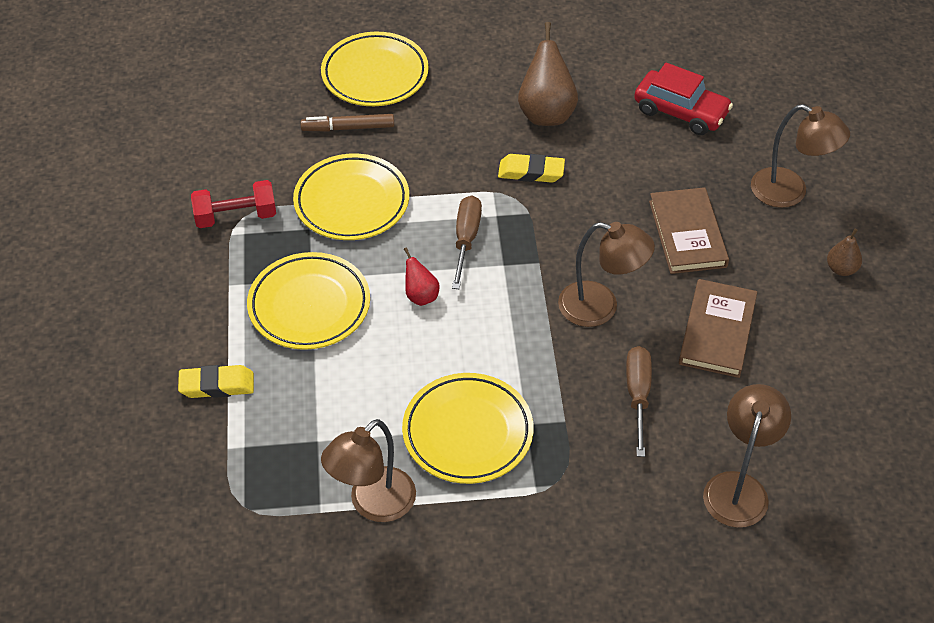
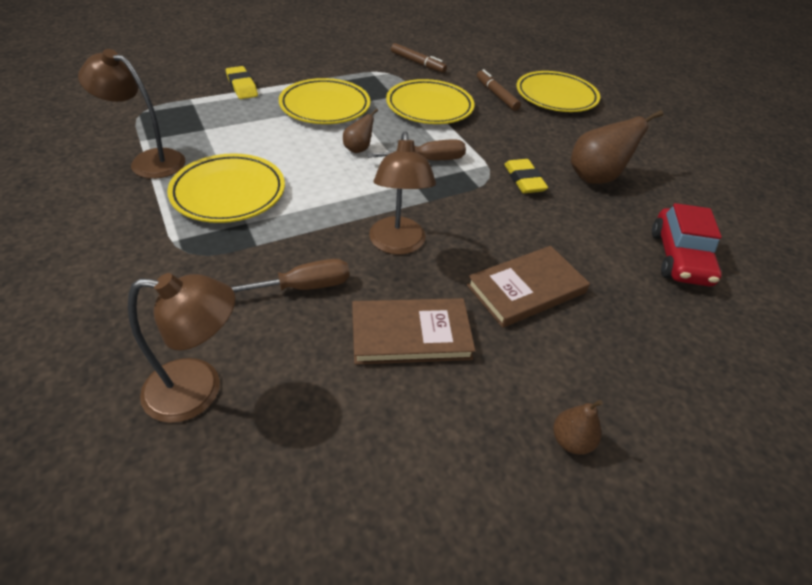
camera: 65 degrees right, 5 degrees down
red dumbbell [191,180,276,228] -> none
red pear [404,247,440,306] -> brown pear [343,108,378,153]
brown lamp [751,104,850,208] -> none
none -> brown marker [391,43,447,73]

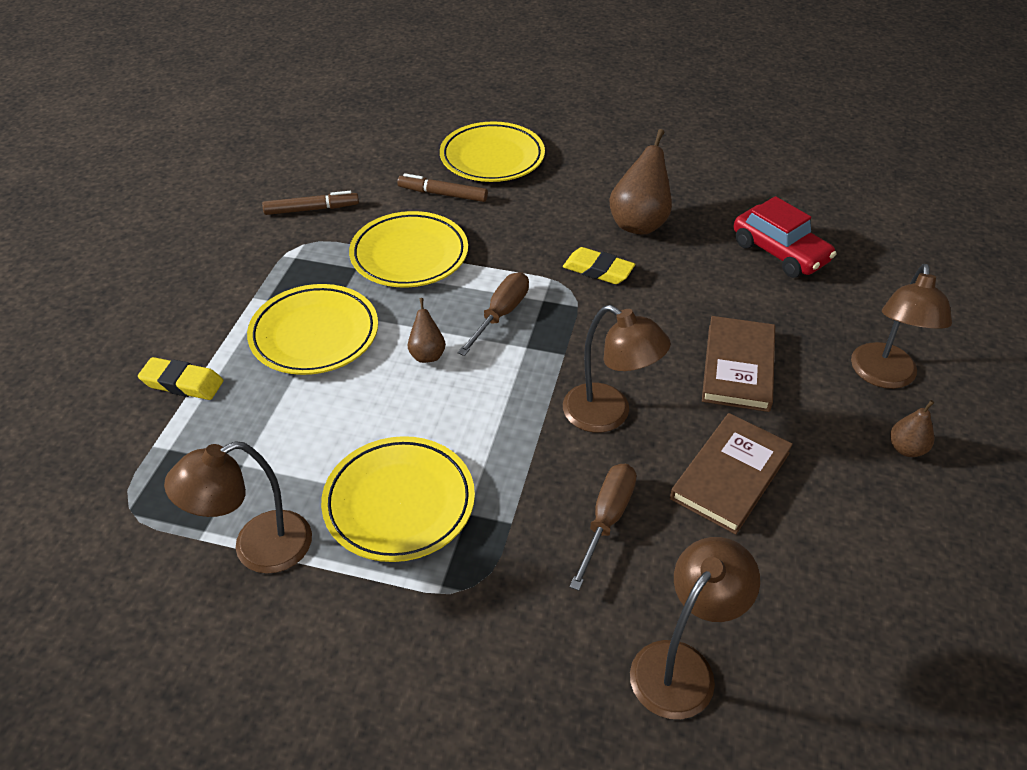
camera: 45 degrees left, 0 degrees up
none -> brown lamp [851,264,952,389]

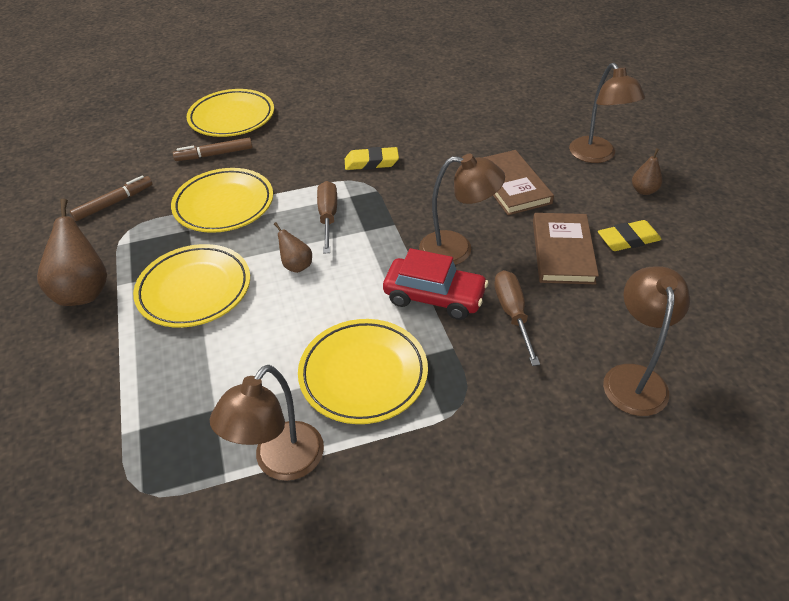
camera: 30 degrees left, 0 degrees up
yellow eraser [138,357,223,400] -> yellow eraser moved to [598,220,662,251]
brown pear [609,129,672,235] -> brown pear moved to [37,199,107,306]
red car [734,196,836,278] -> red car moved to [383,248,489,320]

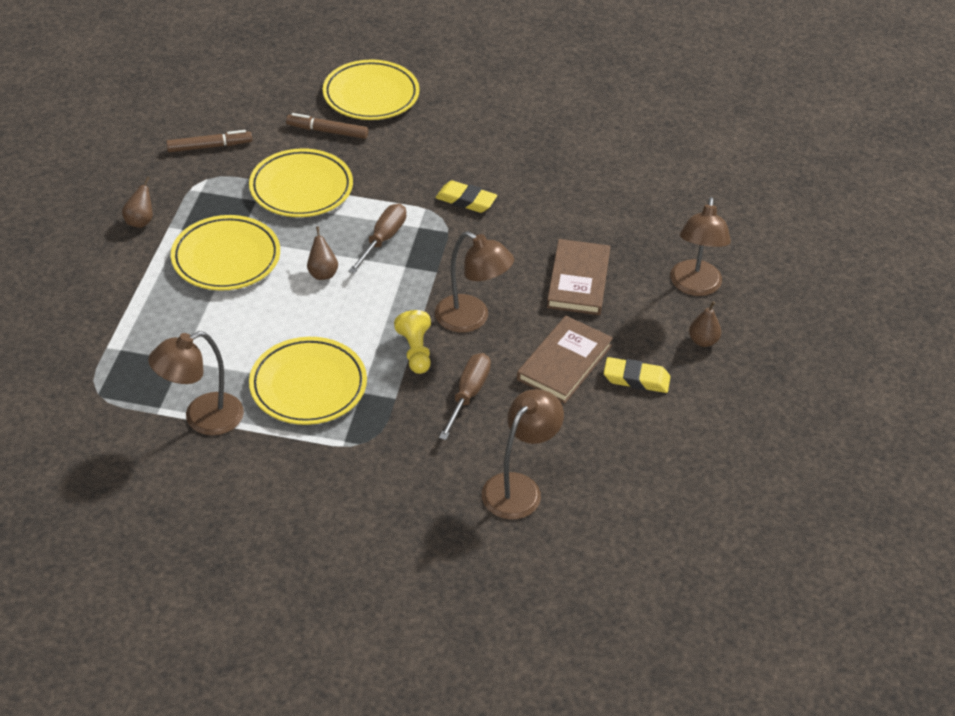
camera: 25 degrees right, 0 degrees up
brown pear [37,199,107,306] -> brown pear [122,176,153,228], size x0.53
red car [383,248,489,320] -> yellow pawn [394,310,431,374]

